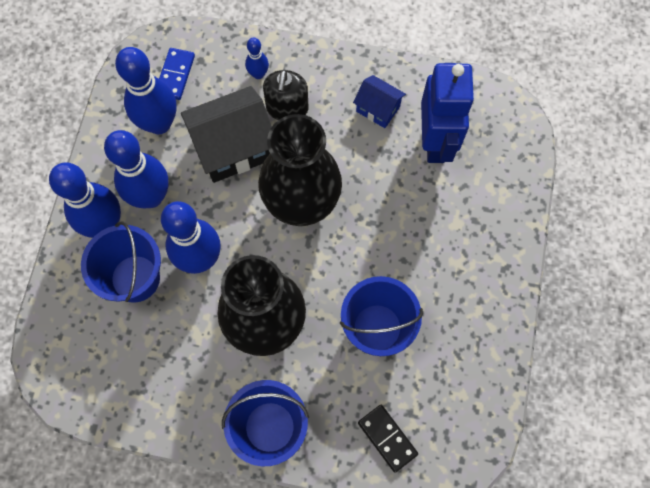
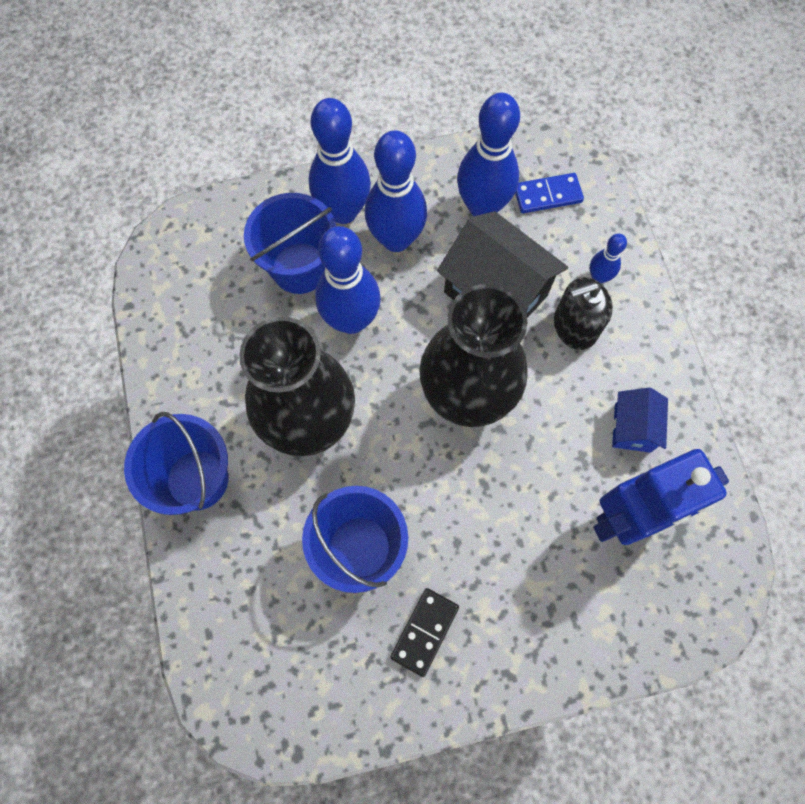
camera: 65 degrees right, 0 degrees up
black domino [358,405,418,473] -> black domino moved to [390,588,459,677]

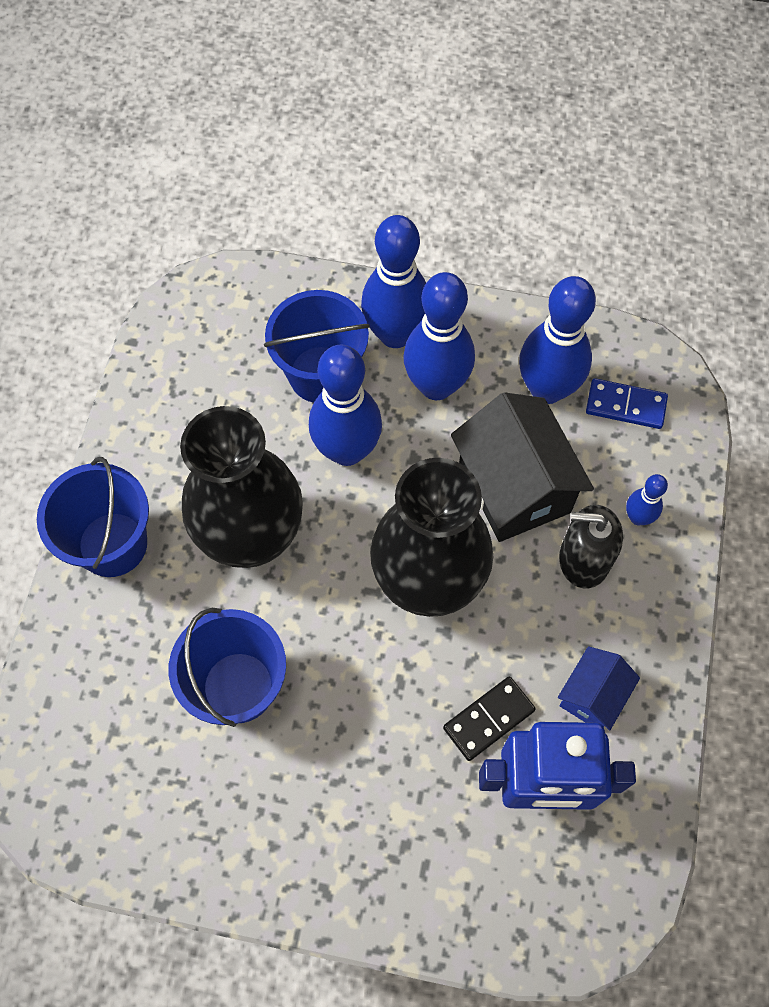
camera: 25 degrees right, 5 degrees down
black domino [390,588,459,677] -> black domino moved to [443,677,536,761]

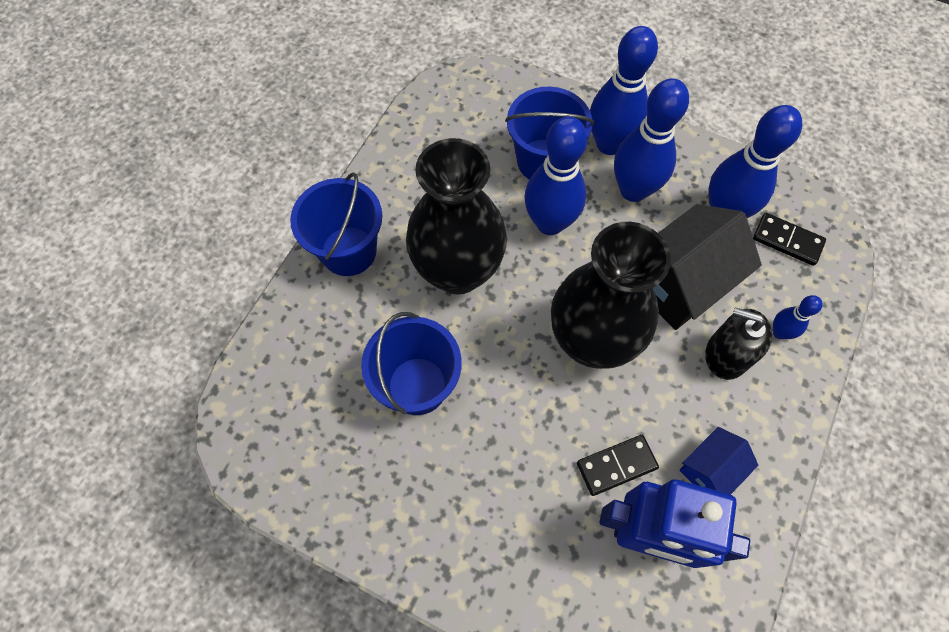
camera: 15 degrees right, 0 degrees up
black house [451,392,594,542] -> black house turned 60 degrees clockwise [653,204,762,330]
blue domino [586,378,668,429] -> black domino [753,213,826,266]

